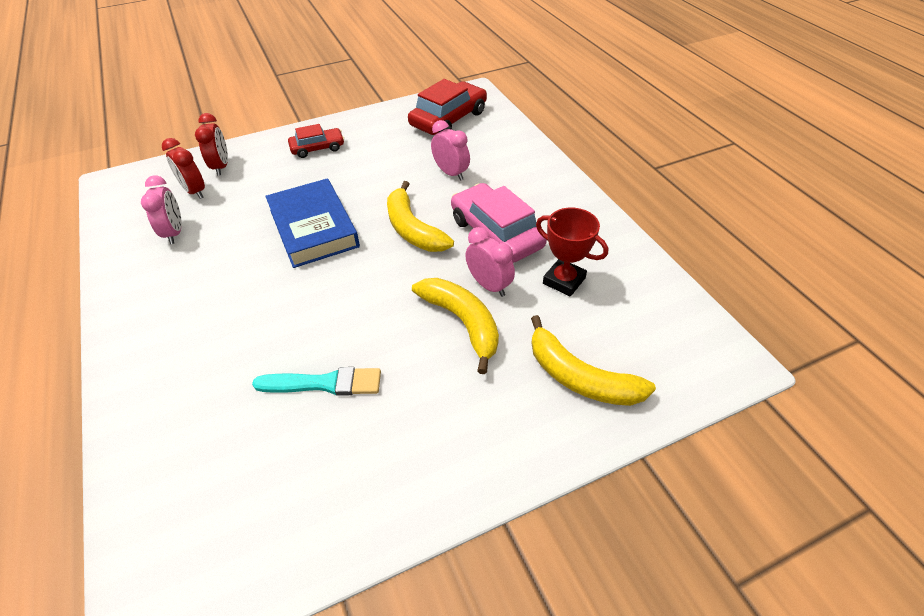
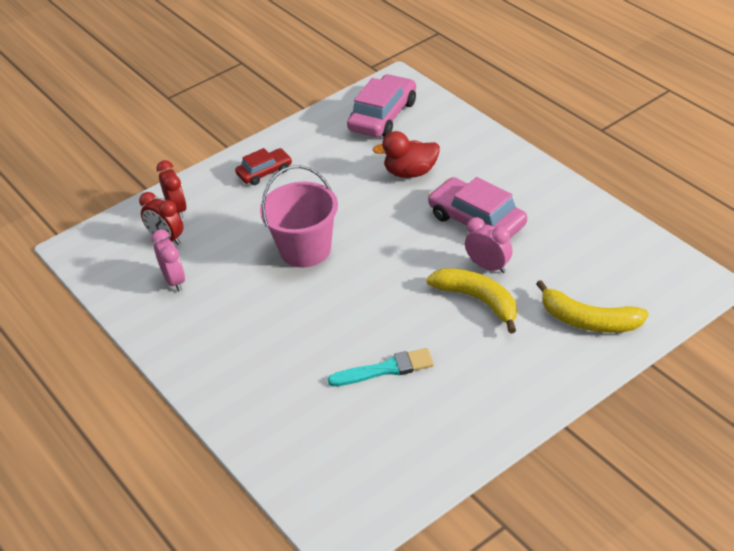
camera: 10 degrees left, 5 degrees down
blue book [265,178,360,268] -> pink bucket [260,165,338,268]
yellow banana [387,181,454,252] -> none
red car [408,79,487,135] -> pink car [347,74,416,137]
pink clock [431,120,470,181] -> red duck [373,131,440,178]
red trophy [536,207,608,297] -> none

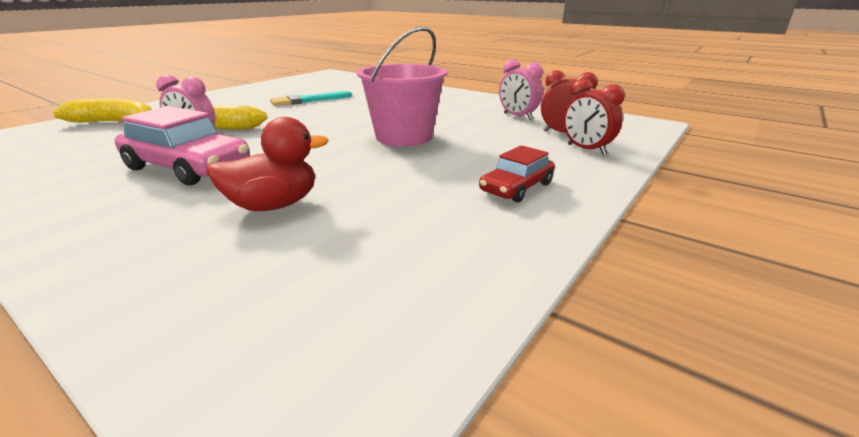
camera: 160 degrees right, 15 degrees down
pink car [347,74,416,137] -> none

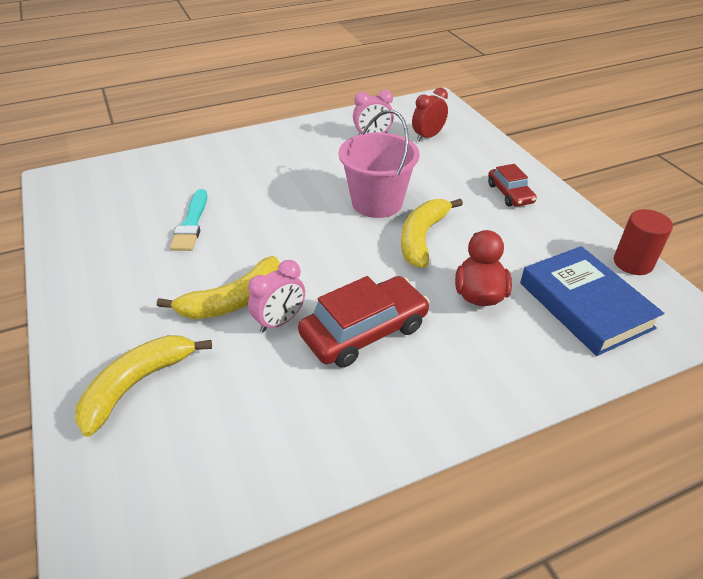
camera: 60 degrees left, 15 degrees up
pink car [115,106,250,185] -> red car [298,276,430,368]
red clock [563,79,625,155] -> none
none -> yellow banana [401,199,463,268]
none -> blue book [520,246,664,356]
none -> red cylinder [614,209,673,275]

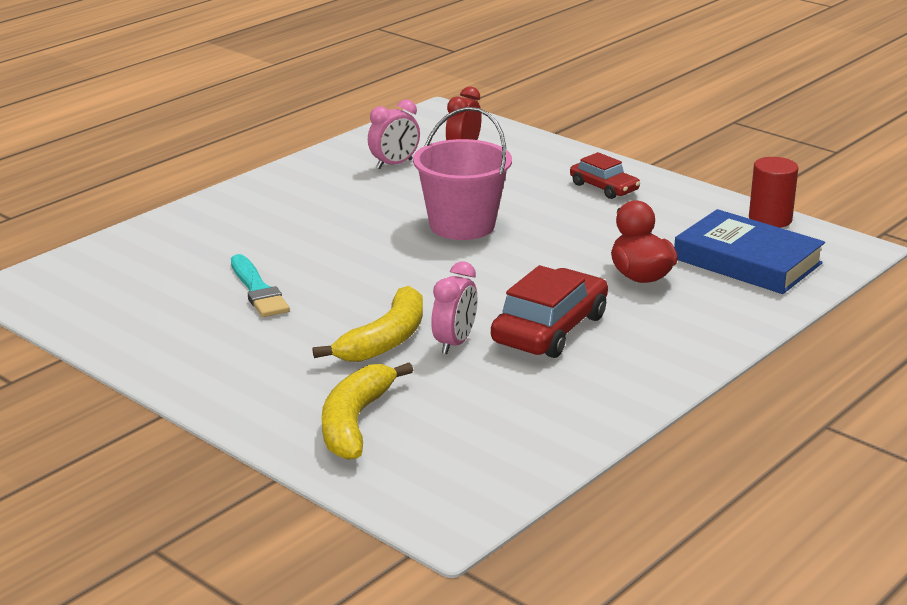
camera: 25 degrees left, 15 degrees down
yellow banana [401,199,463,268] -> none

